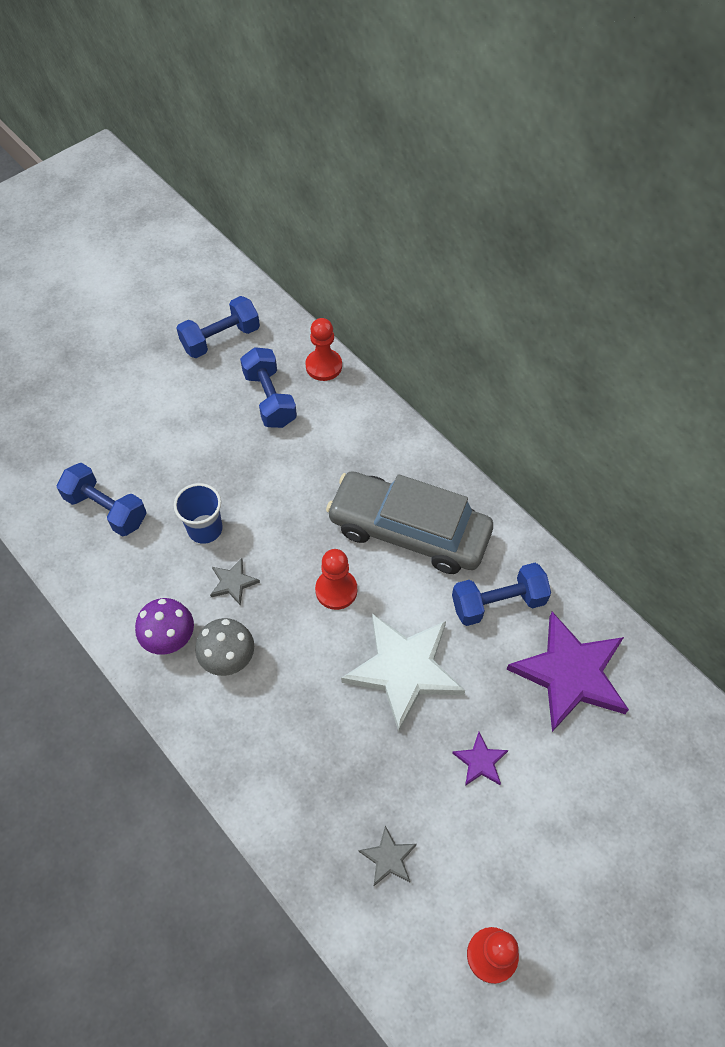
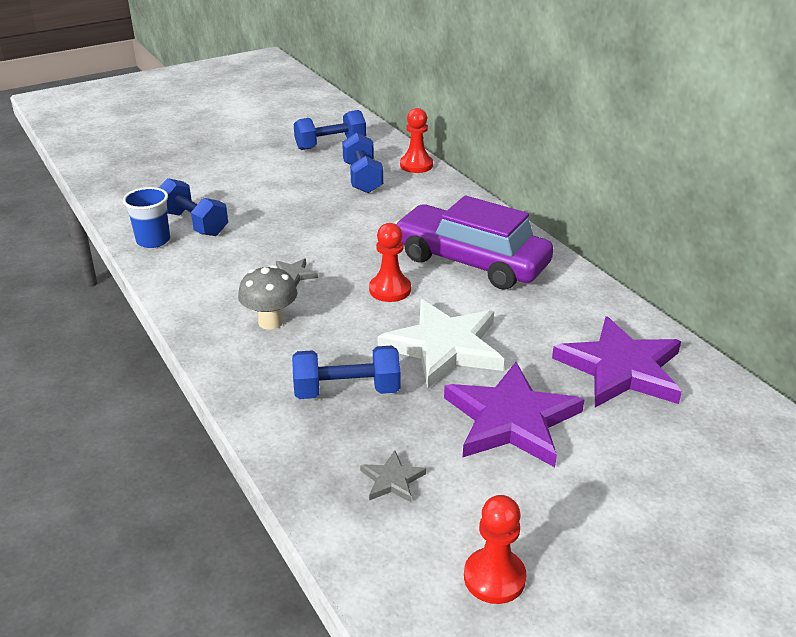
camera: 10 degrees right, 25 degrees down
purple mushroom [135,598,194,655] -> none
blue cup [174,483,223,544] -> blue cup moved to [123,187,170,248]
grey car [326,471,493,574] -> purple car [394,195,553,290]
blue dumbbell [452,563,551,626] -> blue dumbbell moved to [292,346,400,399]
purple star [452,732,508,786] -> purple star [444,362,585,467], size x2.29

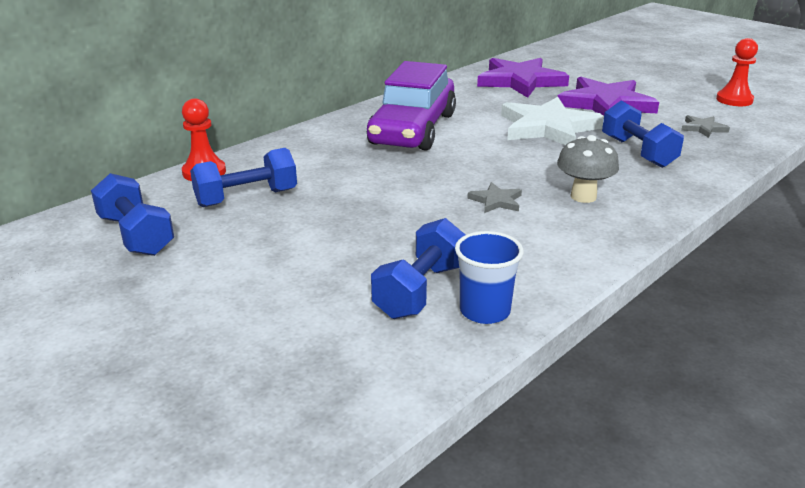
camera: 105 degrees left, 5 degrees down
red pawn [369,223,411,302] -> none

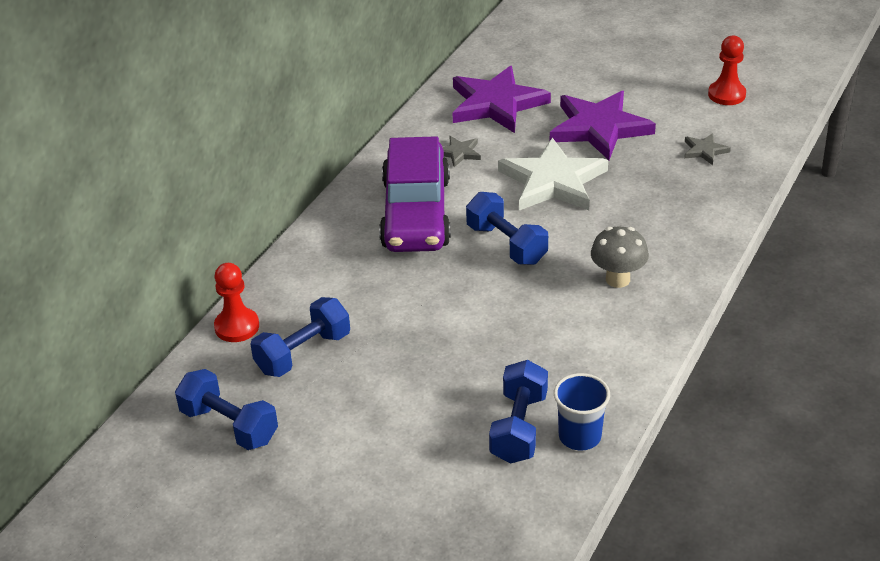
camera: 15 degrees left, 10 degrees up
grey star [467,182,522,213] -> grey star moved to [443,136,481,167]
blue dumbbell [602,101,684,168] -> blue dumbbell moved to [466,192,548,265]

